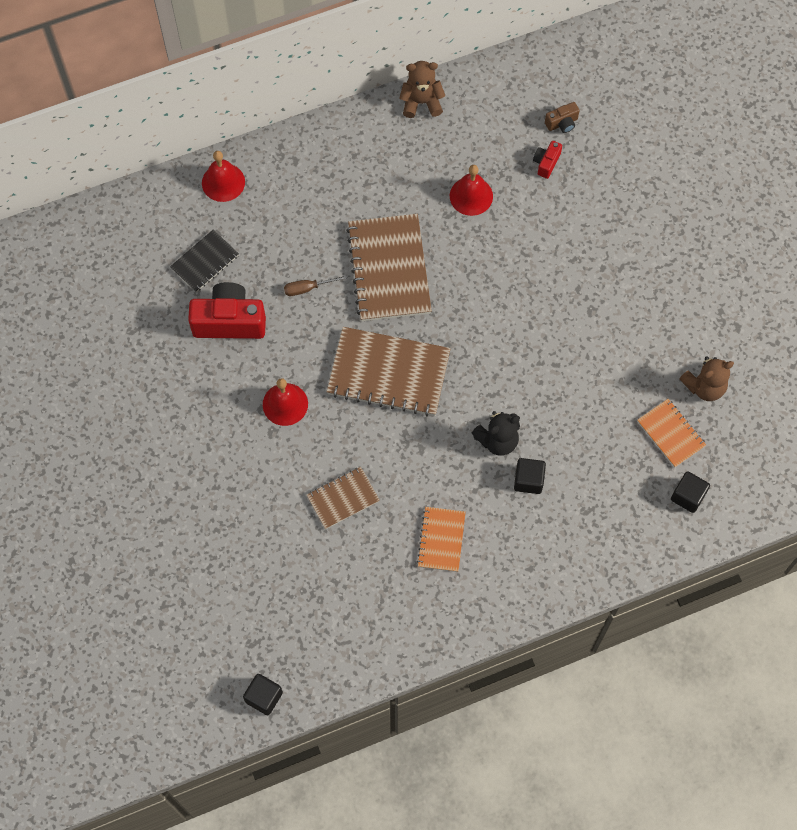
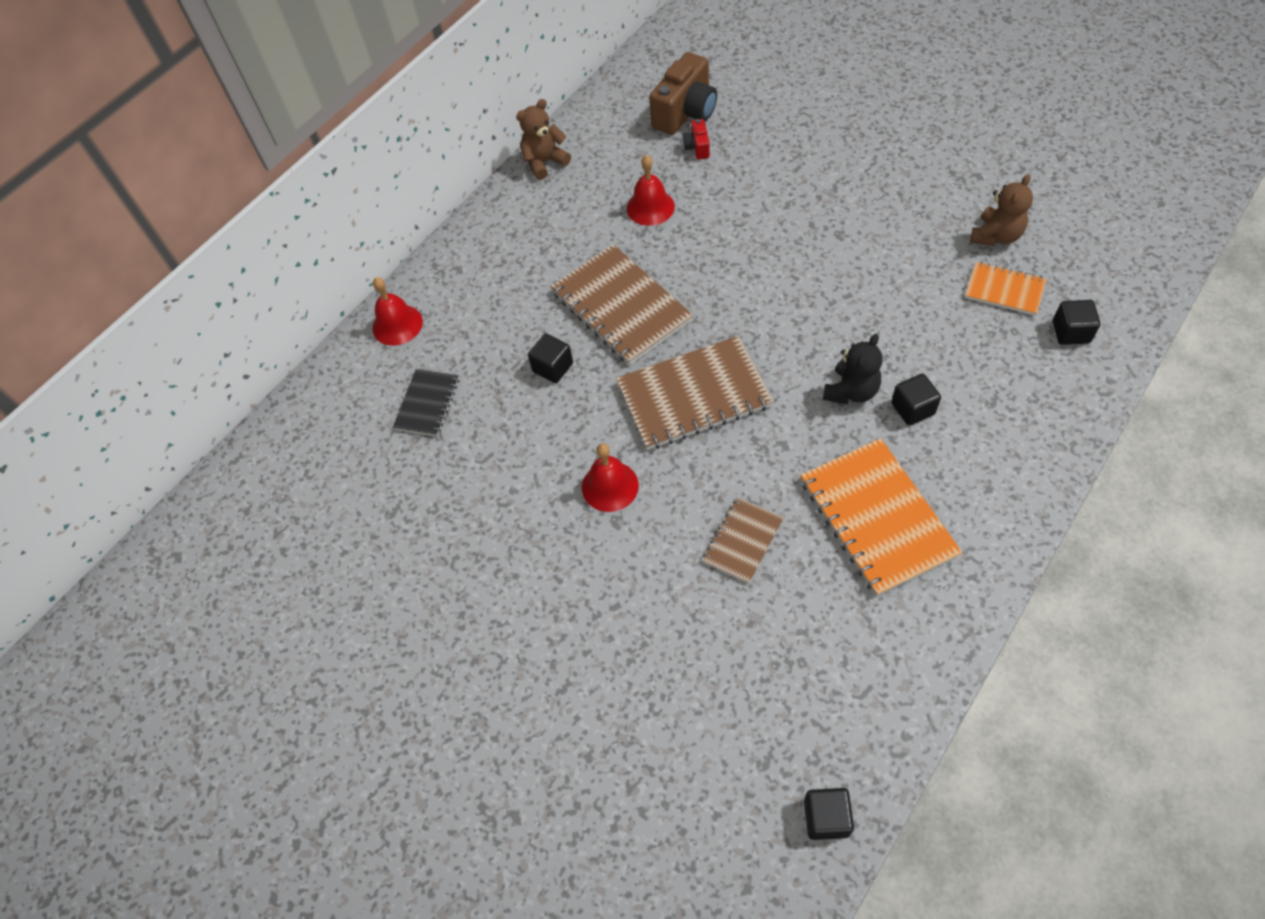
camera: 25 degrees left, 10 degrees down
red camera [188,282,266,339] -> none
brown screwdriver [284,275,348,296] -> black cube [528,334,573,383]
orange notebook [417,507,466,572] -> orange notebook [800,438,962,596], size x1.84
brown camera [545,102,580,133] -> brown camera [649,52,717,135], size x2.10

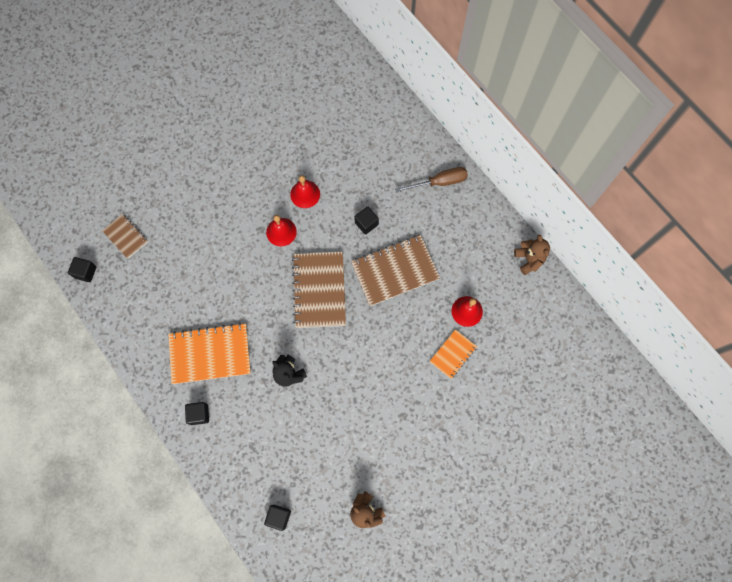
camera: 100 degrees right, 15 degrees up
red bell [372,277,423,346] -> red bell moved to [290,175,320,208]
black notebook [393,369,459,436] -> none
brown camera [649,52,717,135] -> none
red camera [683,119,710,160] -> none
brown notebook [702,497,784,584] -> brown notebook moved to [102,214,148,259]
black cube [891,374,941,426] -> black cube moved to [185,402,209,425]
orange notebook [965,262,1046,316] -> orange notebook moved to [430,329,477,379]
none -> brown screwdriver [395,167,468,193]

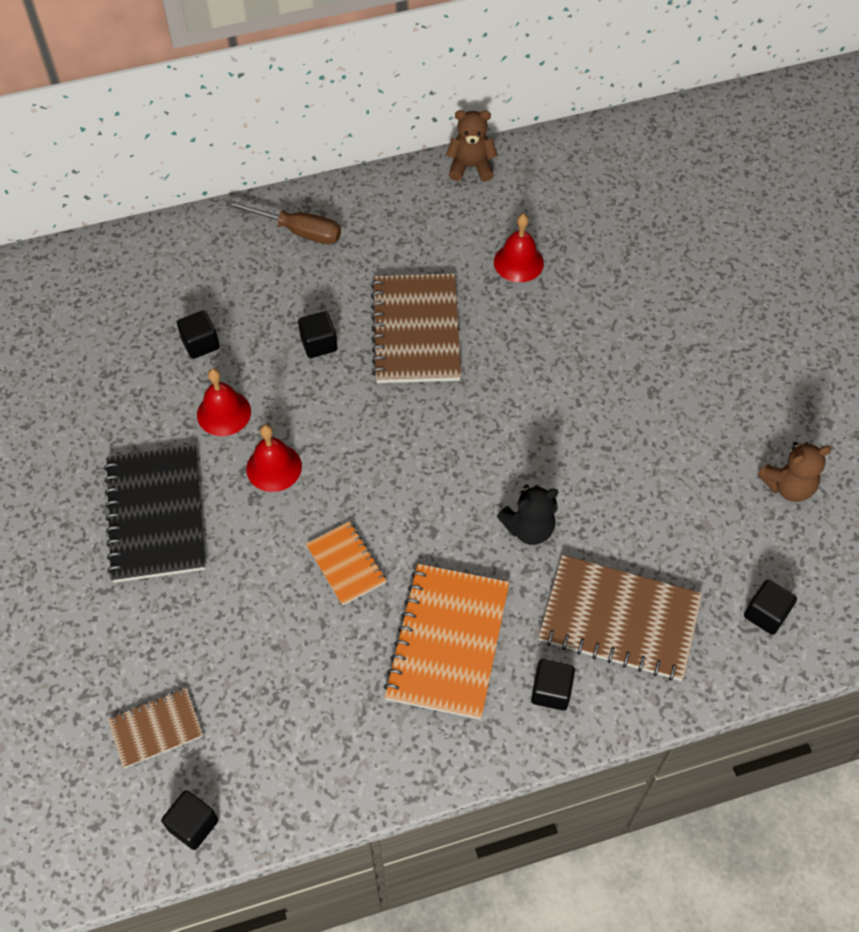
camera: 70 degrees left, 15 degrees down
brown notebook [292,252,346,328] -> brown notebook moved to [538,555,702,681]
brown screwdriver [395,167,468,193] -> brown screwdriver turned 105 degrees clockwise [226,200,341,244]
orange notebook [430,329,477,379] -> orange notebook moved to [306,521,387,606]
none -> black notebook [104,446,205,583]
none -> black cube [177,310,220,359]

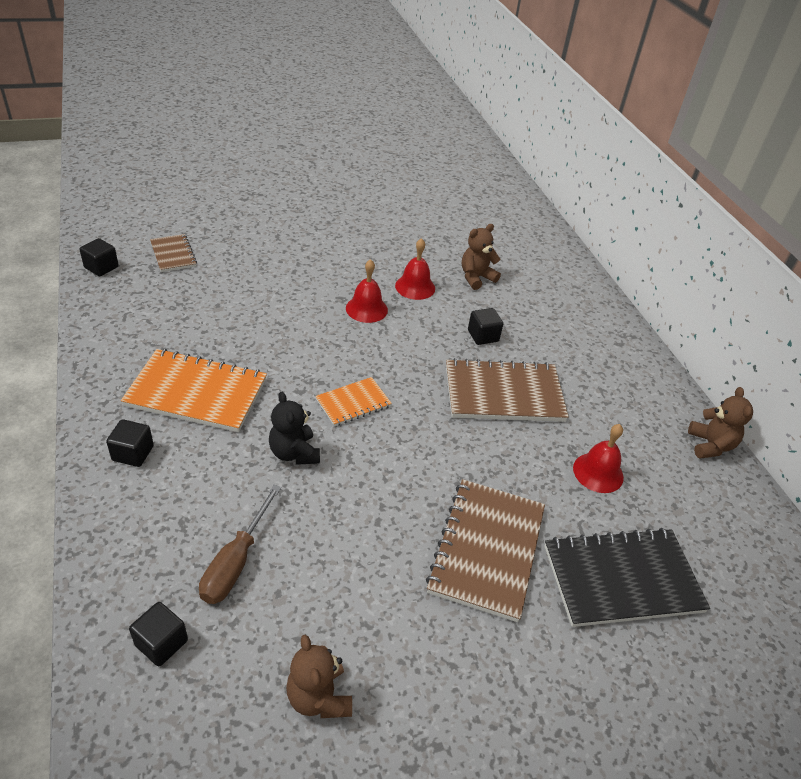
camera: 85 degrees right, 15 degrees down
black notebook [104,446,205,583] -> black notebook moved to [544,528,710,627]
black cube [177,310,220,359] -> brown teddy bear [462,224,501,290]
brown screwdriver [226,200,341,244] -> brown screwdriver moved to [199,484,281,604]
orange notebook [306,521,387,606] -> orange notebook moved to [316,377,392,426]
brown notebook [538,555,702,681] -> brown notebook moved to [426,479,545,622]

